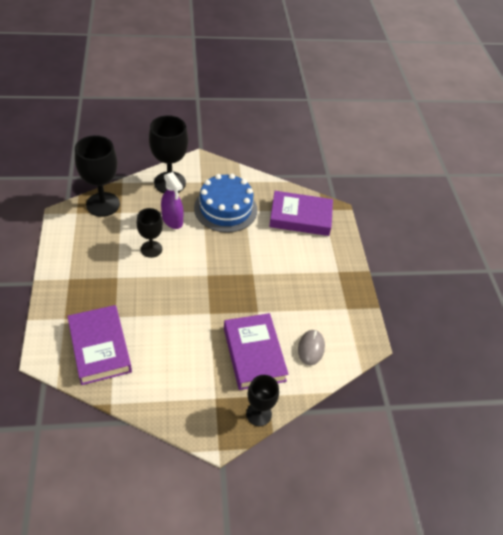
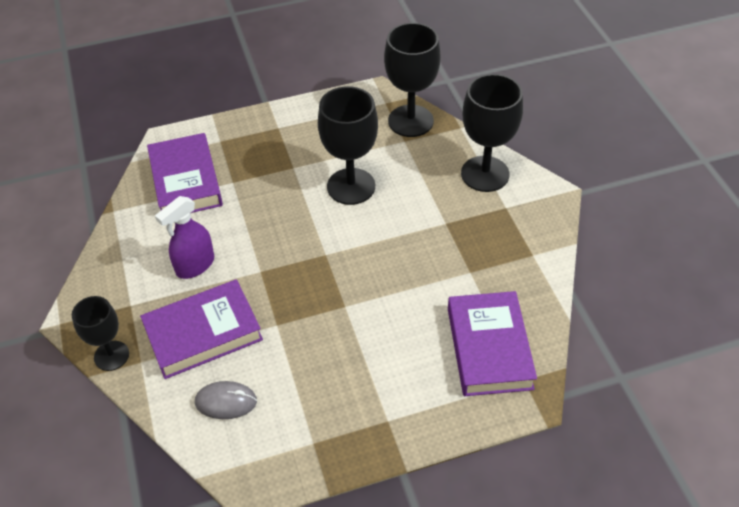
camera: 85 degrees right, 0 degrees up
purple book [67,305,132,385] -> purple book turned 75 degrees counterclockwise [147,133,223,213]
black goblet [137,208,163,258] -> black goblet [318,86,378,205], size x1.62
purple spray bottle [161,172,183,229] -> purple spray bottle moved to [155,196,214,279]
blue cake [194,174,257,233] -> none

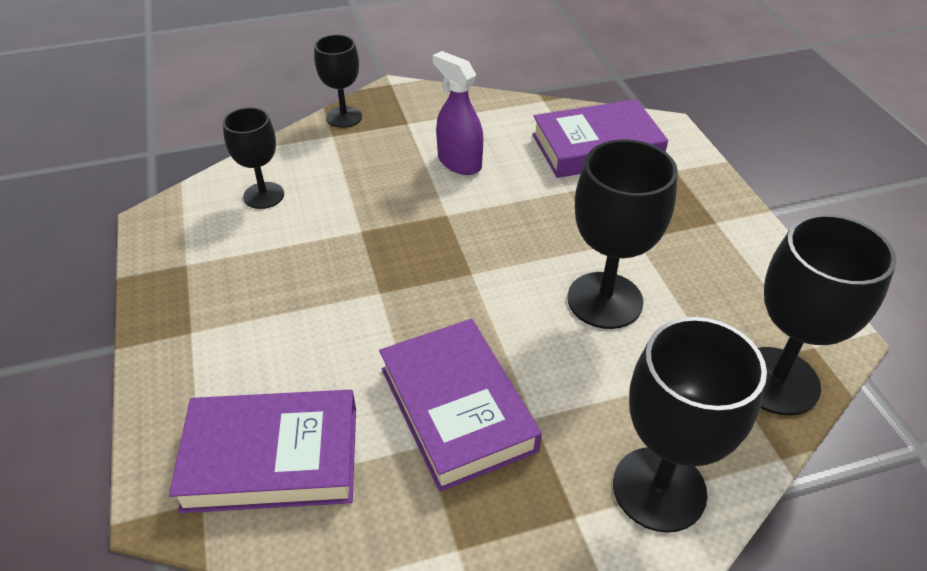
camera: 90 degrees right, 5 degrees down
purple book [140,279,263,379] -> purple book moved to [379,319,542,492]
grey mouse [195,381,257,419] -> black goblet [223,107,284,209]

